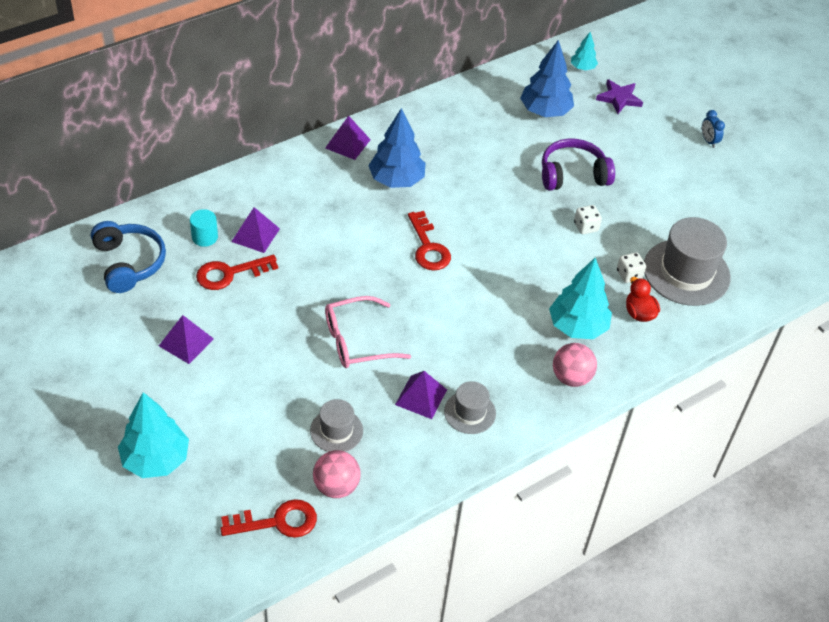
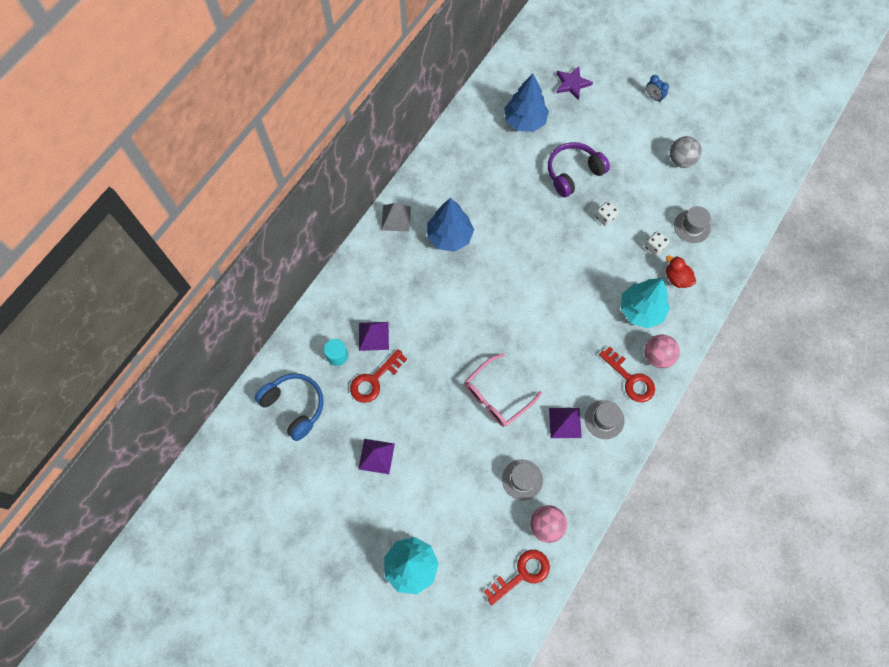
camera: 20 degrees left, 20 degrees up
purple pyramid [325,116,371,160] -> grey pyramid [381,203,411,232]
red key [408,211,451,271] -> red key moved to [599,346,655,402]
turquoise tree [571,32,598,70] -> none
grey hat [644,217,731,306] -> grey hat [674,206,711,243], size x0.54
none -> grey ball [670,136,702,168]

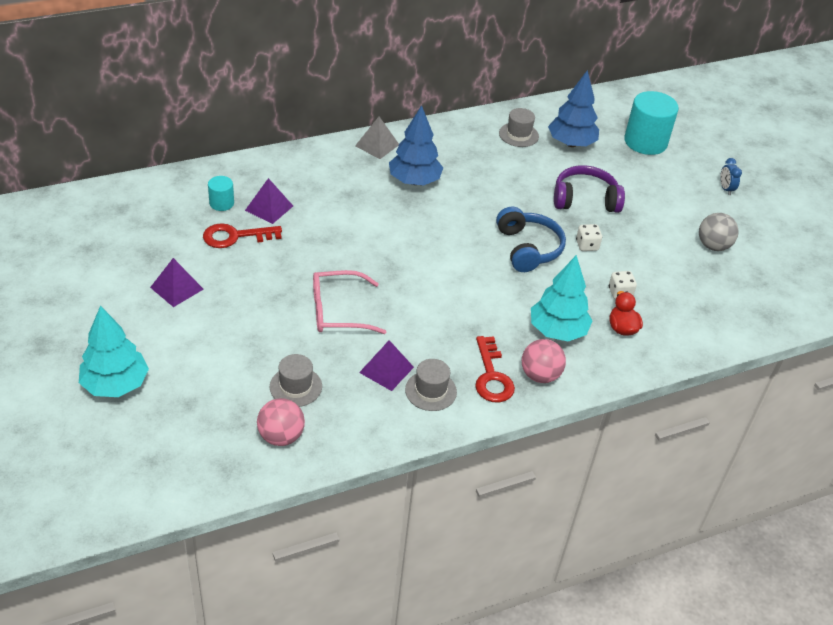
camera: 30 degrees right, 25 degrees down
blue headphones [255,373,324,441] -> blue headphones moved to [496,207,566,272]
red key [483,550,550,605] -> none
purple star [556,66,593,100] -> turquoise cylinder [624,91,679,155]
grey hat [674,206,711,243] -> grey hat moved to [499,108,539,147]

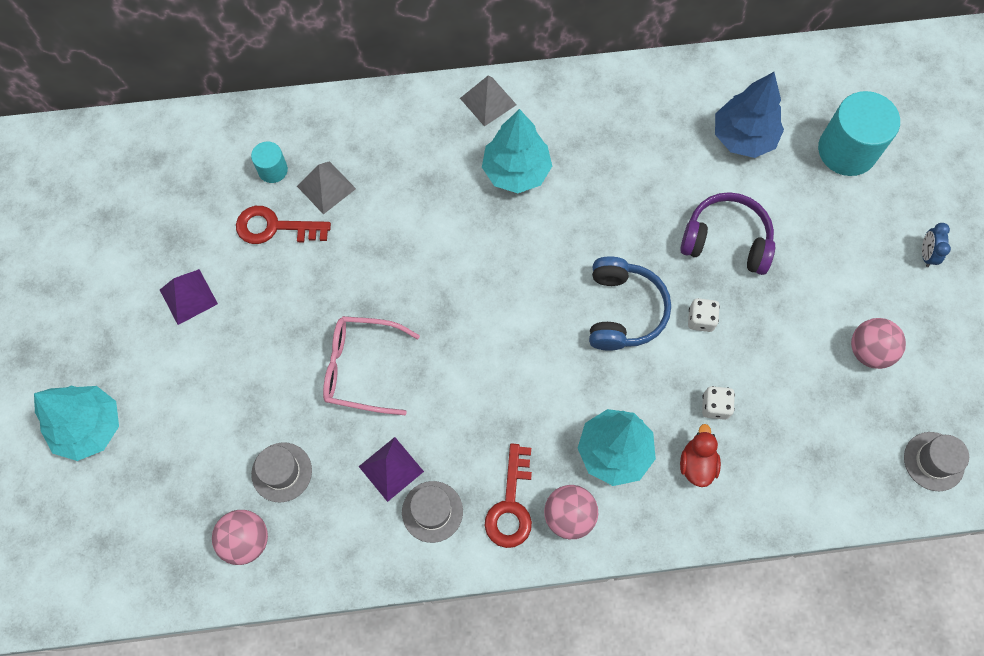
camera: 20 degrees right, 25 degrees up
purple pyramid [245,178,293,224] -> grey pyramid [297,161,356,214]
blue tree [389,105,443,185] -> turquoise tree [482,109,552,193]
grey hat [499,108,539,147] -> grey hat moved to [904,432,969,491]
grey ball [699,213,739,251] -> pink ball [851,318,906,369]

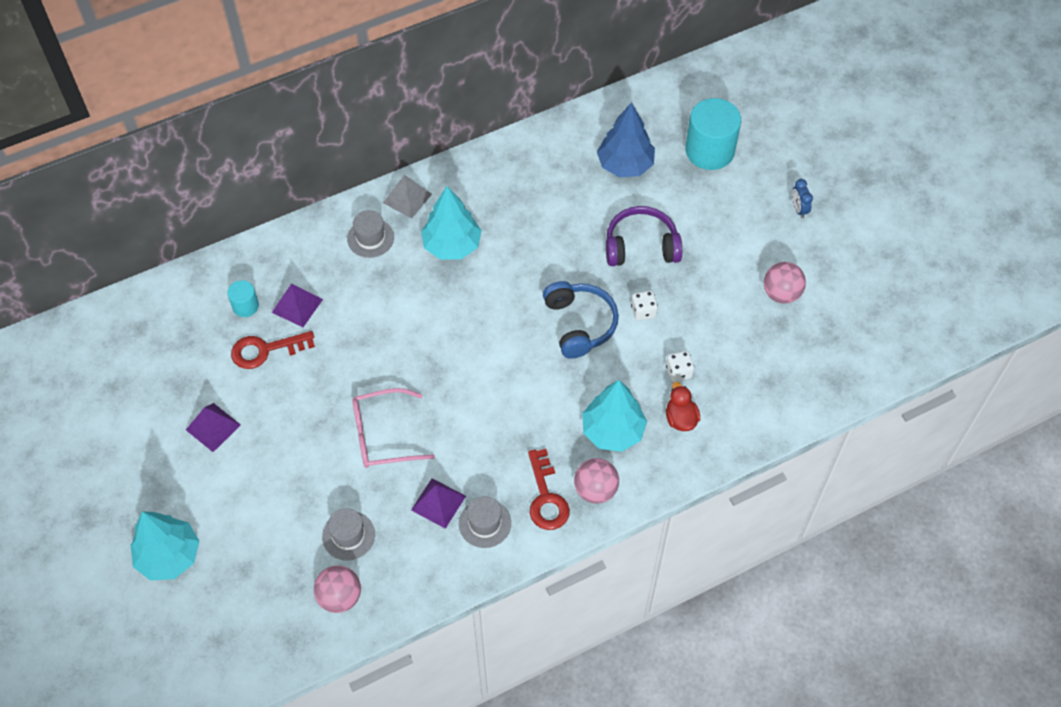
camera: 20 degrees left, 10 degrees down
grey pyramid [297,161,356,214] -> purple pyramid [272,284,323,327]
grey hat [904,432,969,491] -> grey hat moved to [347,210,394,258]

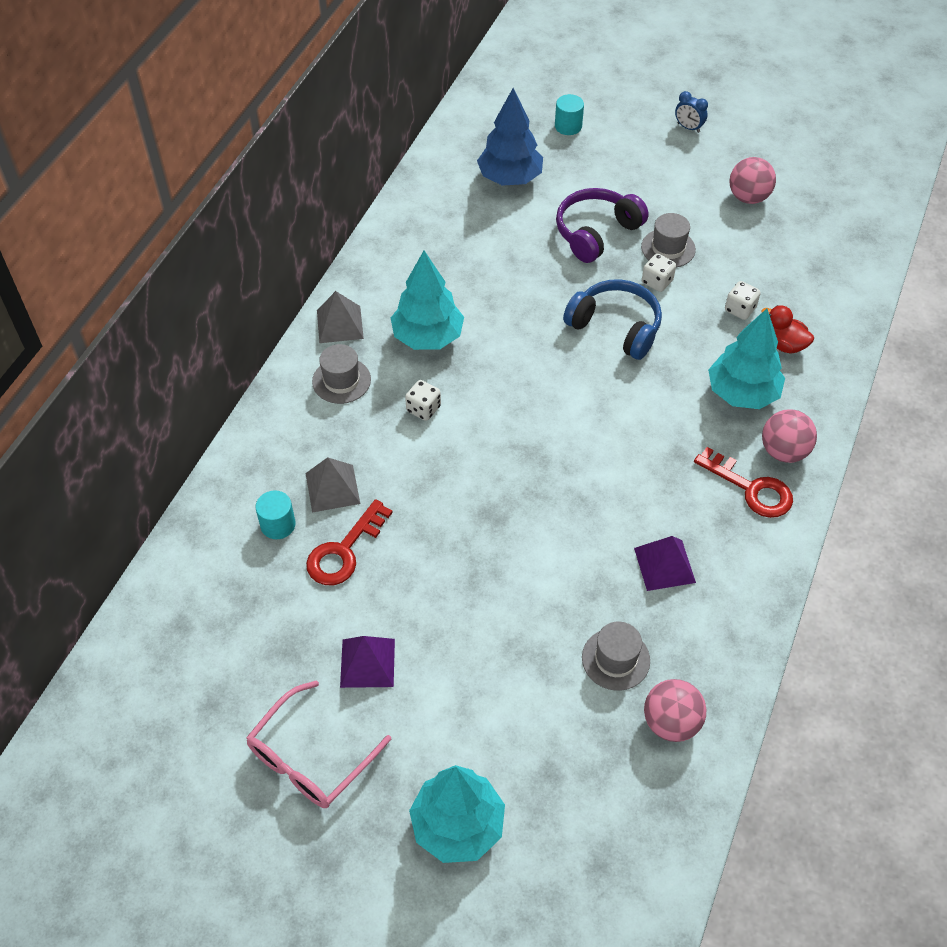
camera: 40 degrees left, 5 degrees down
purple pyramid [272,284,323,327] -> grey pyramid [306,457,360,513]
pink glasses [352,388,435,468] -> pink glasses moved to [246,680,391,808]
grey hat [459,496,511,548] -> grey hat moved to [641,213,696,267]
turquoise cylinder [685,98,741,170] -> turquoise cylinder [555,94,584,135], size x0.50
none -> white dice [405,380,441,421]

